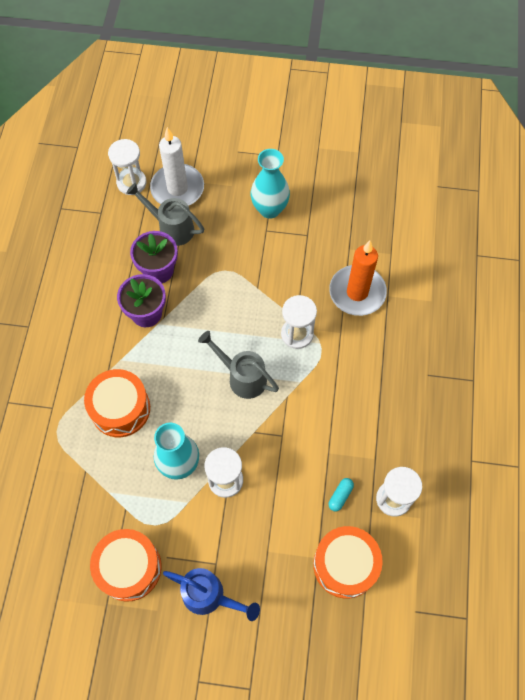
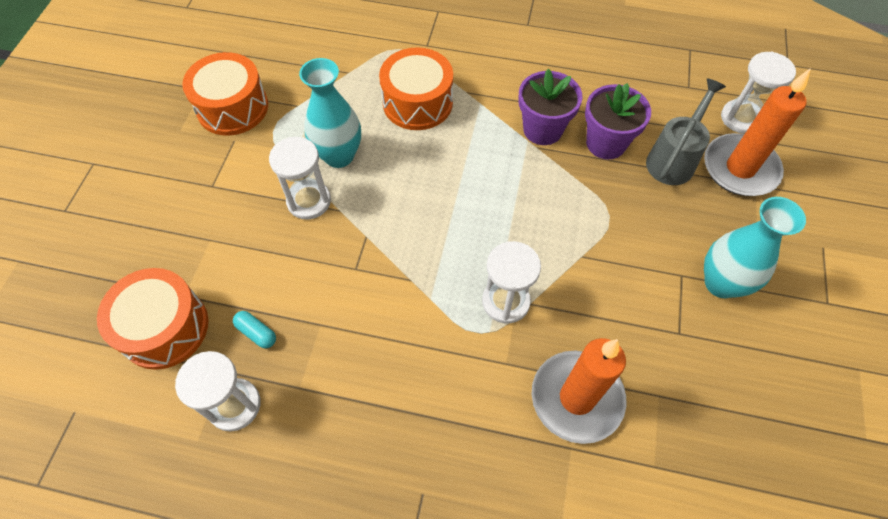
camera: 95 degrees right, 5 degrees down
white candle [150,127,204,206] -> orange candle [704,68,811,196]
blue watering can [163,568,260,621] -> none
grey watering can [198,331,279,399] -> none

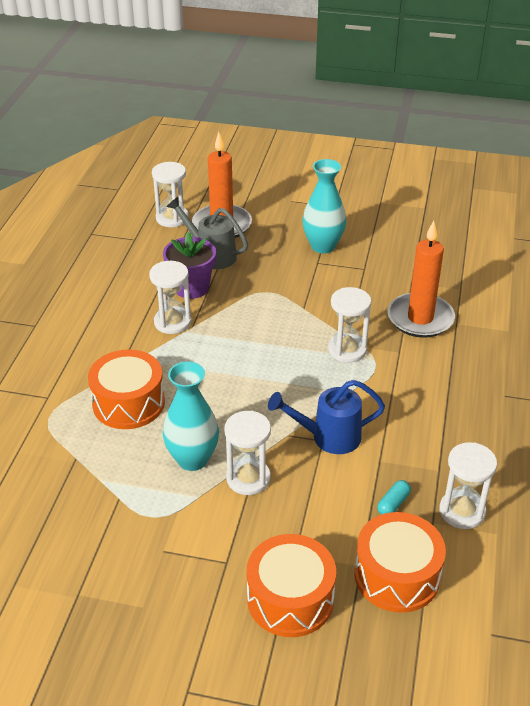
camera: 90 degrees left, 20 degrees down
orange drum [182,52,268,136] -> orange drum moved to [246,534,336,637]
purple flower pot [518,69,583,145] -> white hourglass [149,261,192,334]
none -> blue watering can [268,380,385,454]

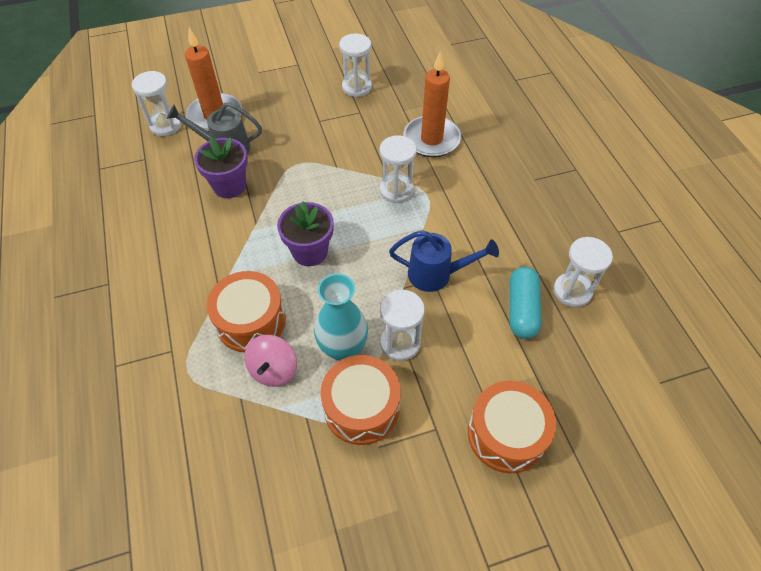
camera: 30 degrees left, 15 degrees up
white hourglass [149,261,192,334] -> white hourglass moved to [339,33,372,97]
blue watering can [268,380,385,454] -> blue watering can turned 135 degrees counterclockwise [389,230,499,292]
turquoise vase [302,159,346,253] -> none
orange drum [355,512,446,613] -> orange drum moved to [321,355,401,445]
turquoise capsule [377,480,411,514] -> turquoise capsule [509,267,542,339], size x1.93
none -> pink spinning top [244,335,297,387]
none -> purple flower pot [277,201,334,266]

